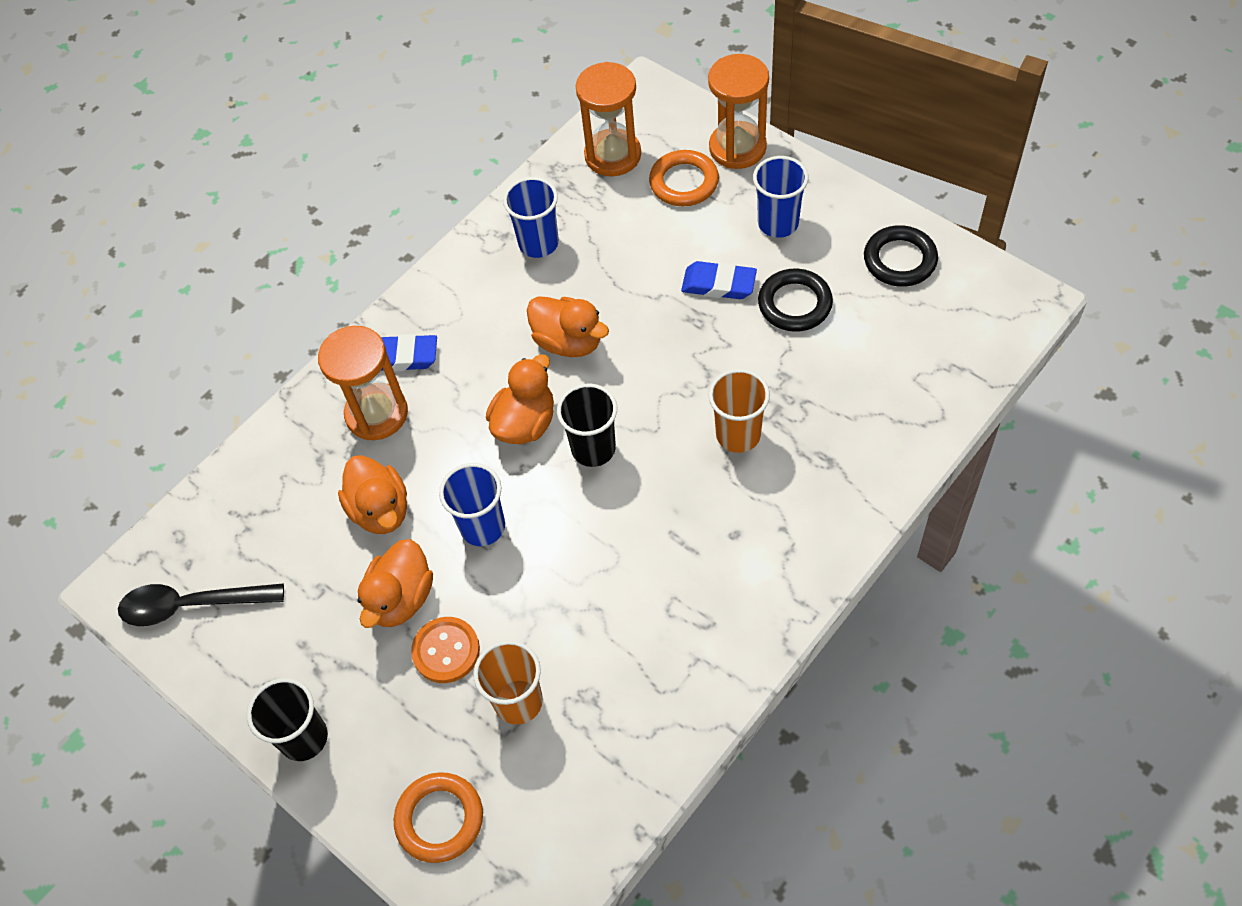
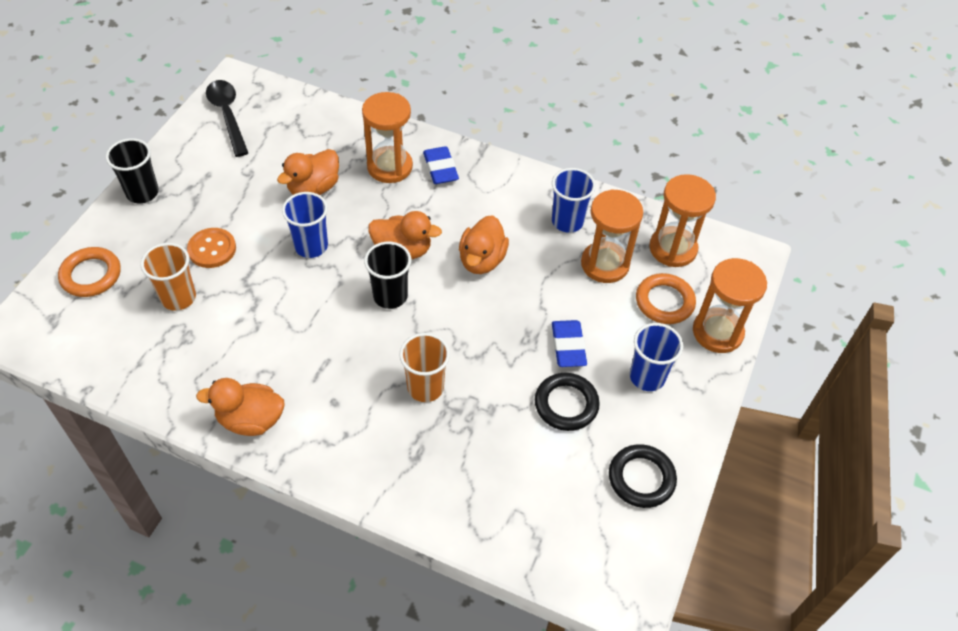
camera: 65 degrees right, 5 degrees down
orange duck [358,539,433,628] -> orange duck moved to [196,378,285,436]
none -> orange hourglass [581,189,643,283]

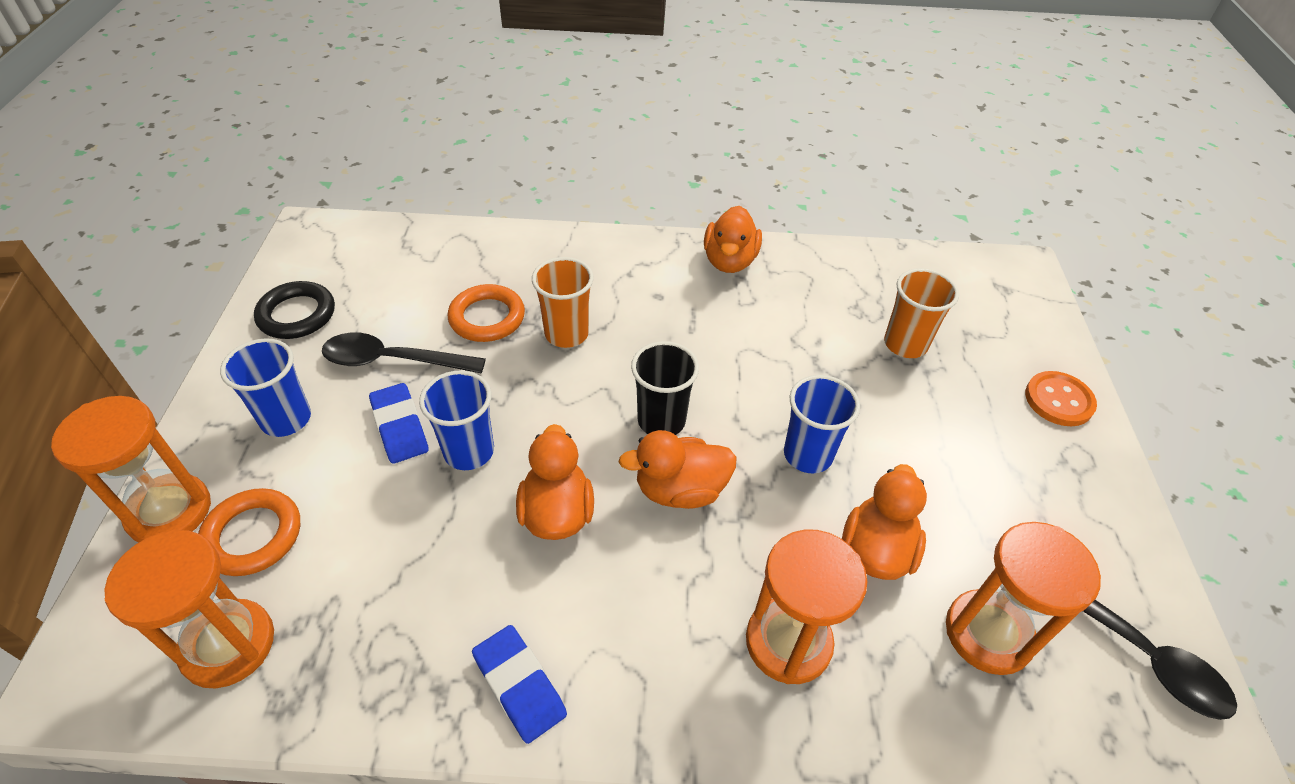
camera: 160 degrees right, 5 degrees down
orange ring [58,247,121,297] -> orange ring moved to [448,284,525,342]
black cup [106,138,159,203] -> none
orange button [187,228,236,268] -> orange button moved to [1025,371,1097,426]
orange duck [196,378,285,436] -> orange duck turned 120 degrees clockwise [704,206,762,273]
blue eraser [423,146,459,184] -> blue eraser moved to [472,625,567,744]
black ring [535,373,600,431] -> black spoon [322,333,486,373]
blue cup [552,168,596,233] -> blue cup moved to [419,370,494,470]
orange hourglass [581,189,643,283] -> orange hourglass moved to [946,522,1101,675]

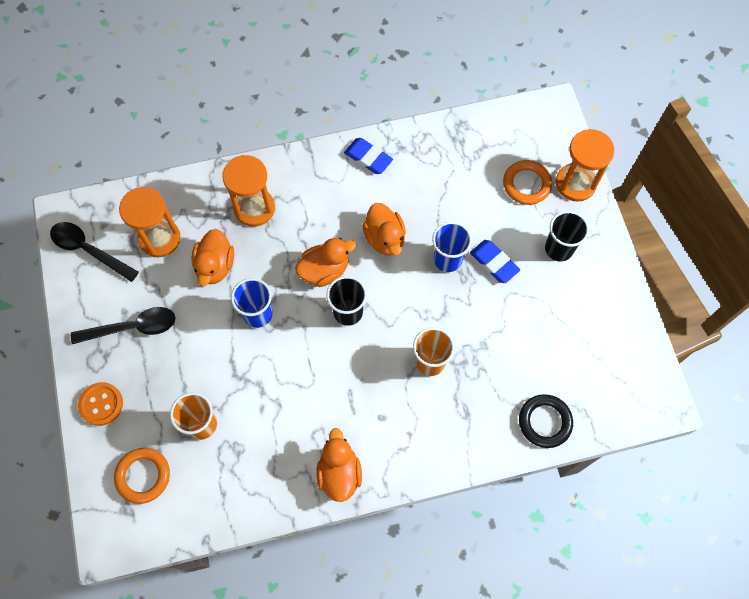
camera: 165 degrees right, 20 degrees up
orange hourglass [104,529,274,688] -> none
blue cup [220,338,311,437] -> black cup [545,211,589,261]
black ring [254,281,335,339] -> black ring moved to [519,394,573,448]
black spoon [322,333,486,373] -> black spoon moved to [71,307,175,344]
orange ring [448,284,525,342] -> orange ring moved to [114,448,170,504]

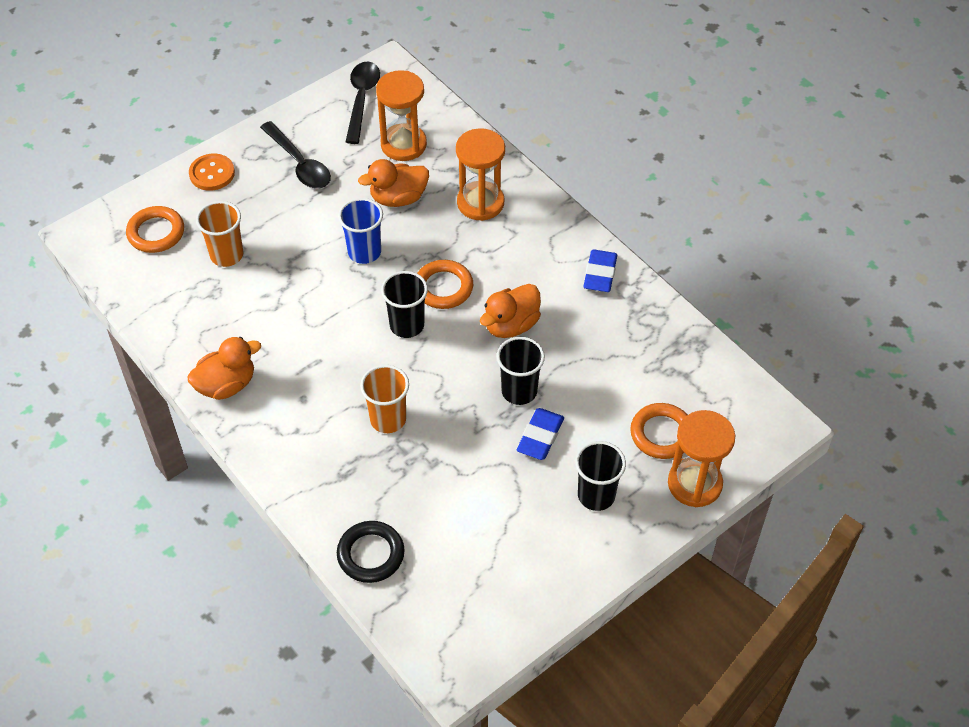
camera: 65 degrees right, 15 degrees down
orange duck [295,238,356,287] -> orange ring [417,260,473,309]
blue cup [432,221,472,272] -> black cup [497,337,545,405]

